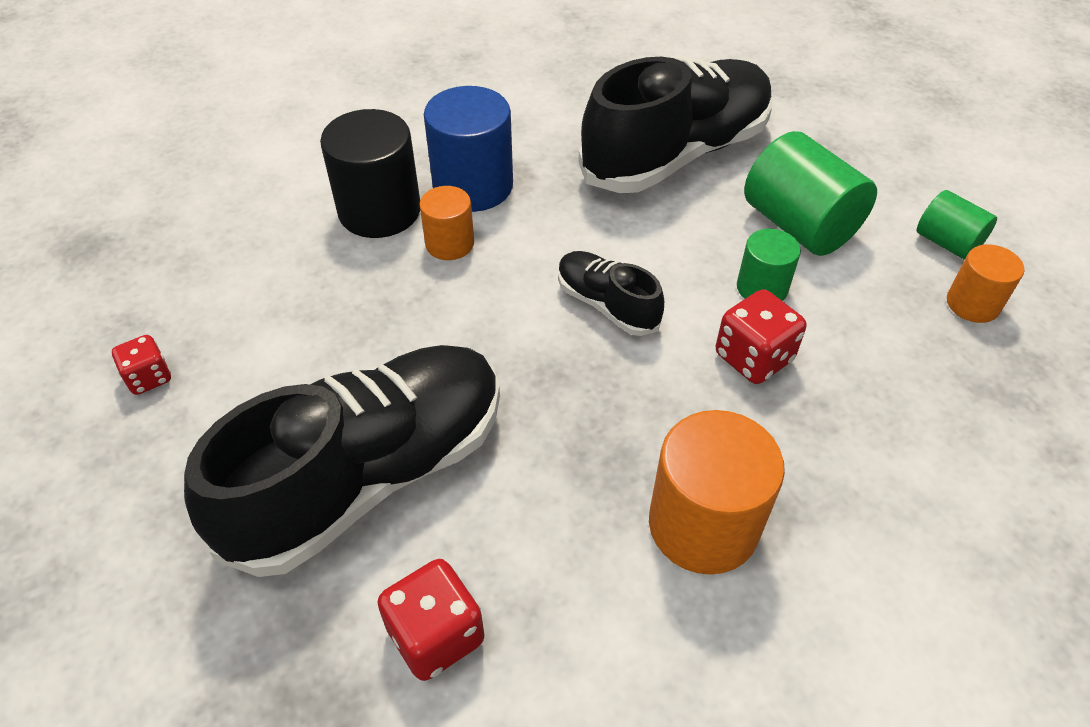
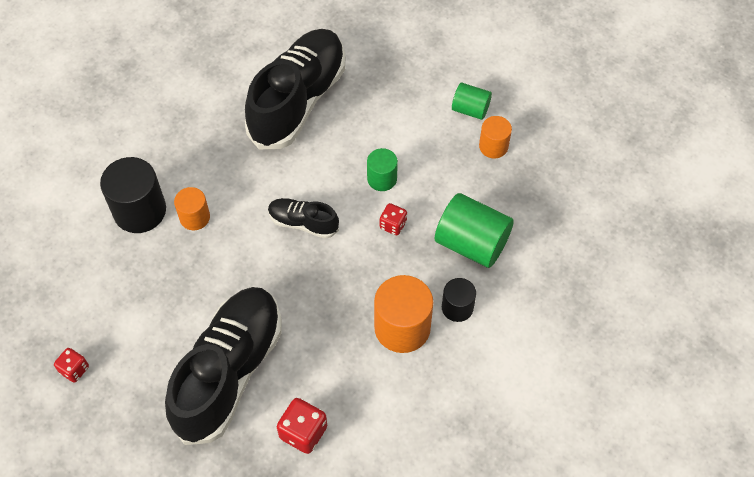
camera: 25 degrees left, 10 degrees up
blue cylinder [424,86,513,212] -> none
red dice [716,289,806,384] -> red dice [380,203,407,235], size x0.64
green cylinder [744,131,877,256] -> green cylinder moved to [435,193,514,268]
none -> black cylinder [442,278,476,322]

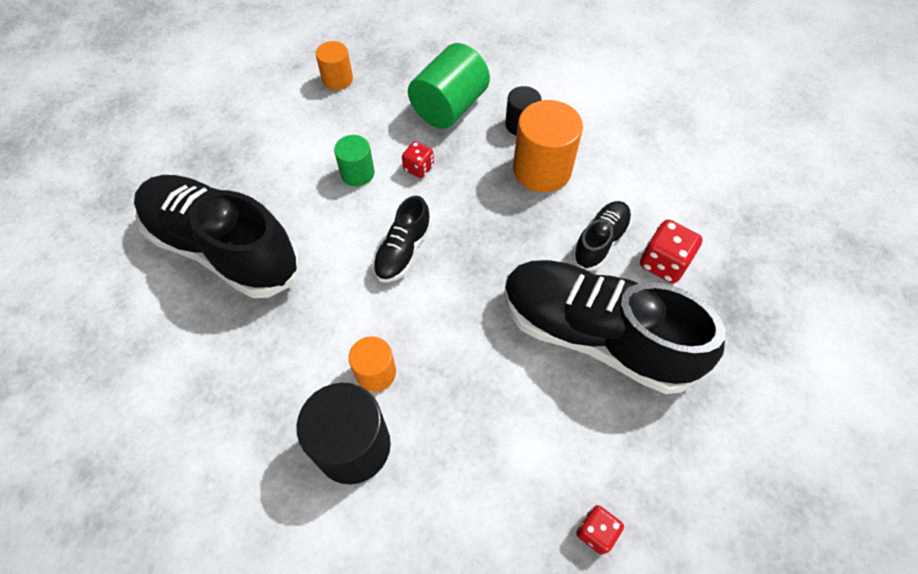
camera: 85 degrees left, 0 degrees up
green cylinder [452,83,492,120] -> none
none -> black shoe [572,201,632,271]

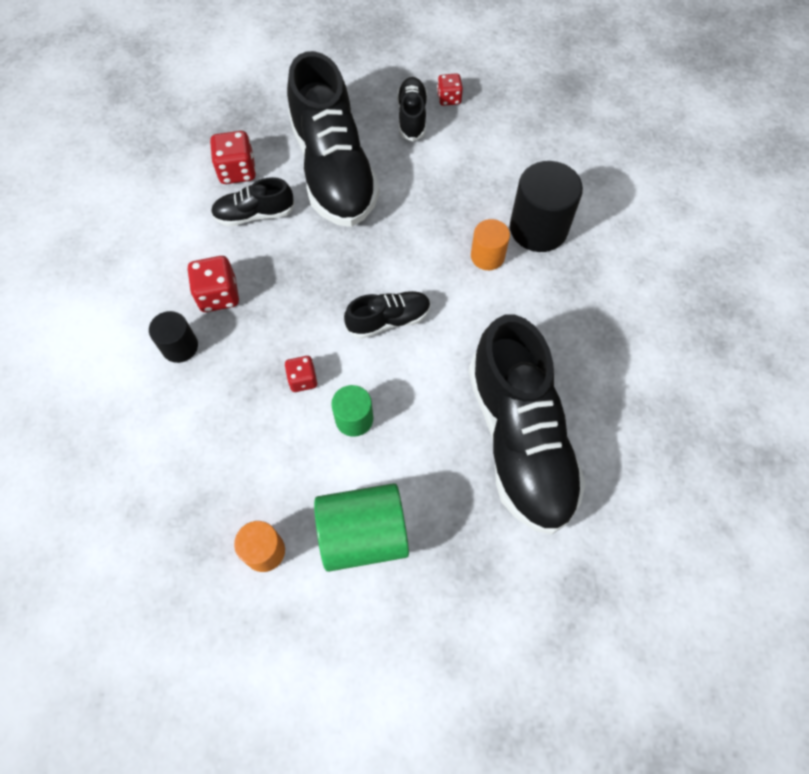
camera: 135 degrees left, 5 degrees up
green cylinder [408,43,490,129] -> green cylinder moved to [314,483,409,572]
orange cylinder [513,100,583,192] -> red dice [187,256,239,312]
none -> black shoe [397,77,427,141]

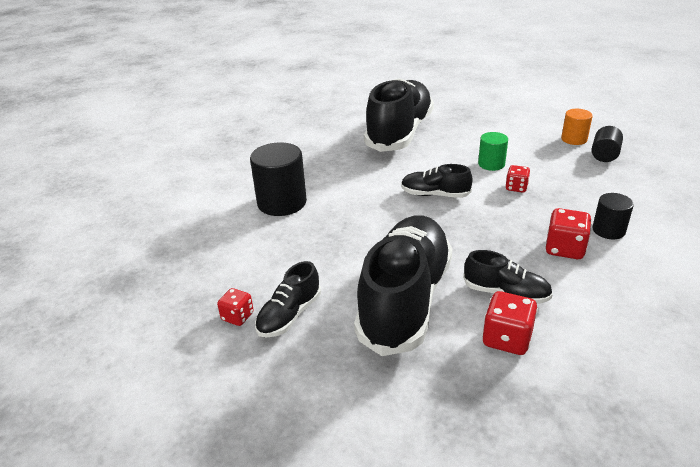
camera: 145 degrees left, 30 degrees down
green cylinder [314,483,409,572] -> none
orange cylinder [471,219,510,270] -> none
none -> black cylinder [592,126,623,162]

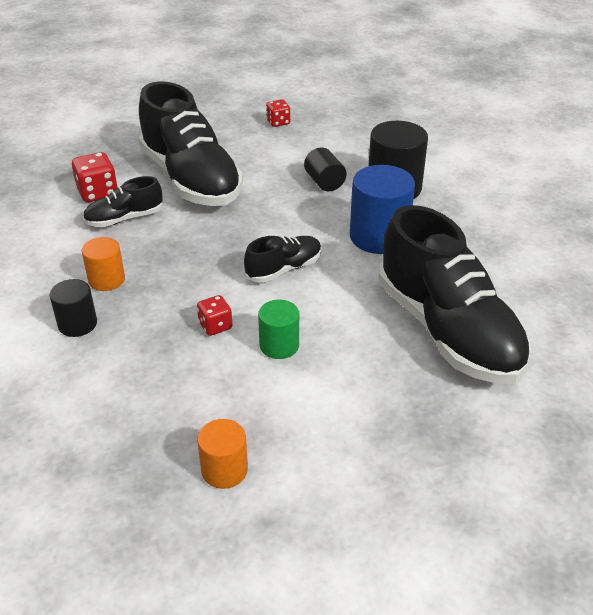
camera: 130 degrees right, 5 degrees up
black shoe [255,261,321,338] -> none
red dice [546,208,592,259] -> orange cylinder [82,237,125,291]
black cylinder [592,126,623,162] -> black cylinder moved to [304,148,347,191]
none -> blue cylinder [350,165,415,254]

